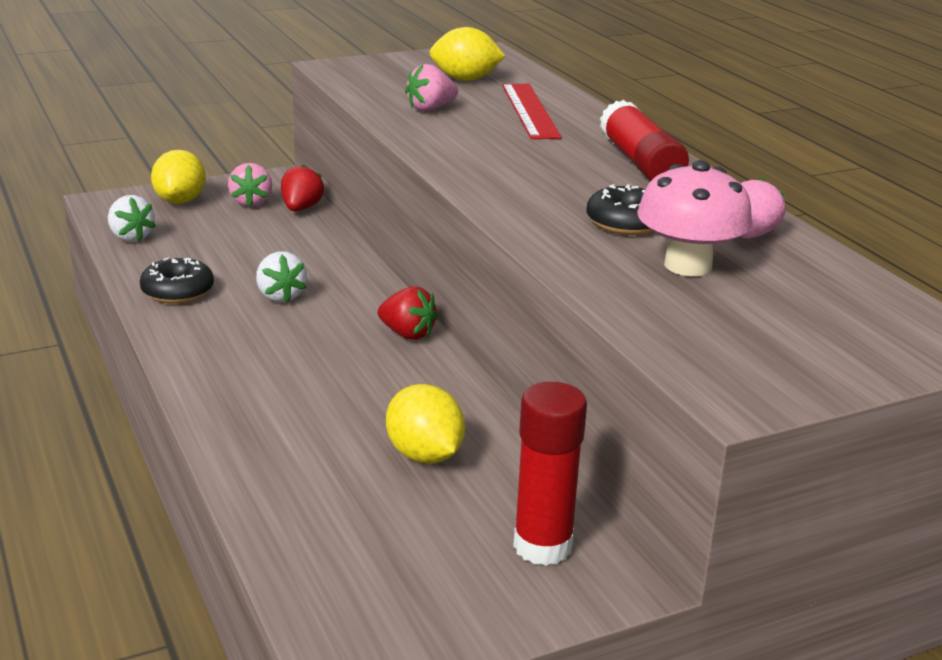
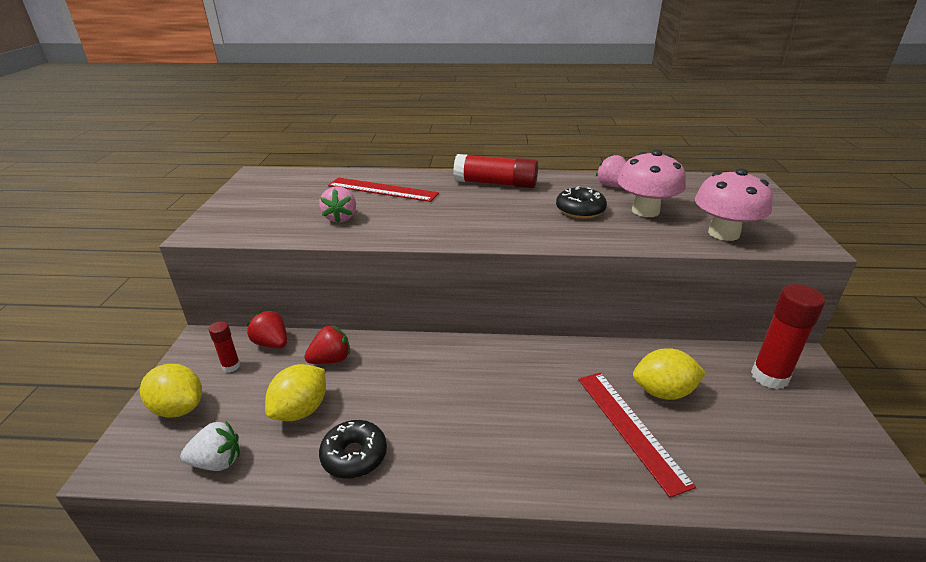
camera: 60 degrees left, 5 degrees up
pink strawberry [228,163,272,207] -> red glue stick [209,321,240,372]
white strawberry [256,251,307,303] -> none
red strawberry [378,286,438,340] -> red strawberry moved to [304,325,350,364]
yellow lemon [430,27,505,81] -> yellow lemon moved to [265,364,326,421]
none -> red ruler [578,372,696,498]
none -> pink mushroom [695,168,773,241]

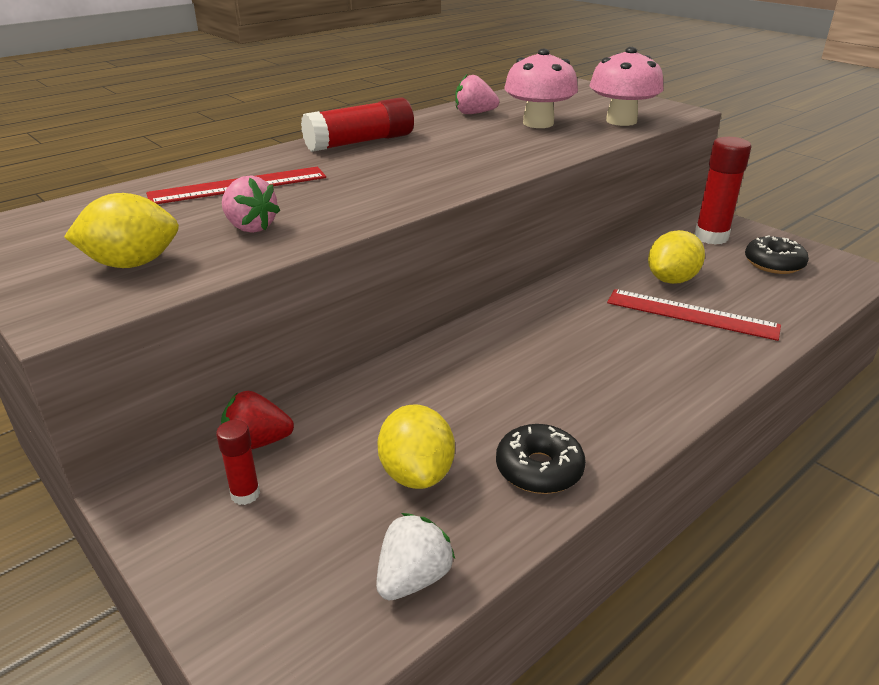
camera: 45 degrees left, 0 degrees up
yellow lemon [140,364,202,418] -> yellow lemon moved to [64,193,179,268]
red strawberry [304,325,350,364] -> none
black donut [556,186,607,219] -> black donut moved to [745,235,809,274]

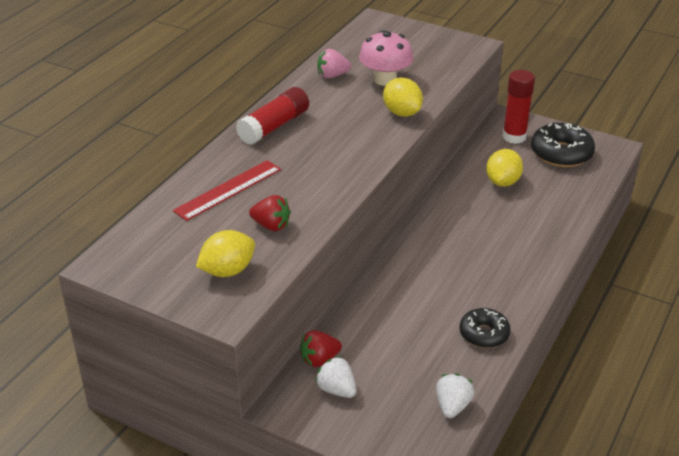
camera: 20 degrees left, 5 degrees up
red glue stick [216,420,260,505] -> white strawberry [315,356,357,398]
pink strawberry [222,176,280,233] -> red strawberry [249,195,291,231]
yellow lemon [377,405,455,489] -> yellow lemon moved to [383,78,423,117]
pink mushroom [590,47,664,126] -> none
red ruler [607,289,781,341] -> none
black donut [745,235,809,274] -> black donut [531,123,595,167], size x1.54

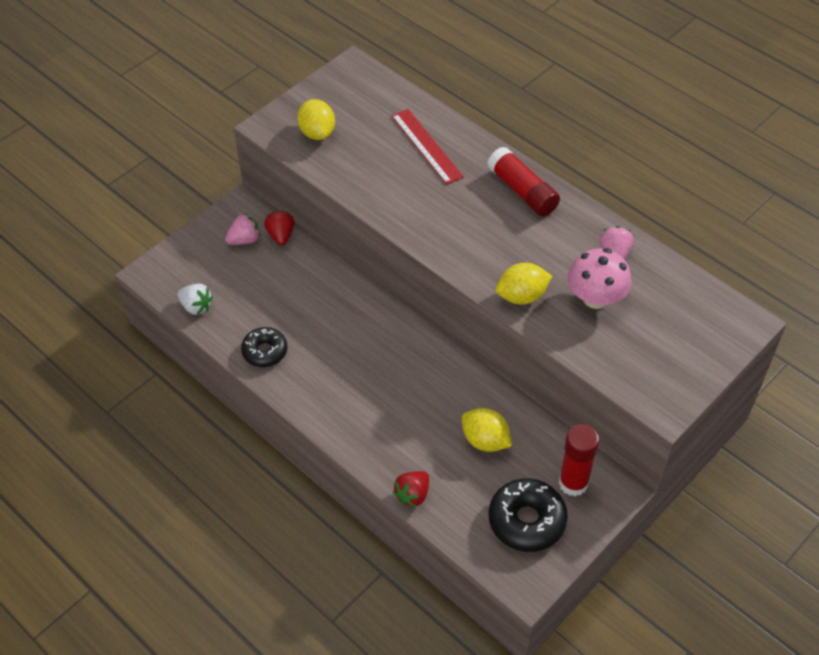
camera: 105 degrees right, 15 degrees up
red strawberry [249,195,291,231] -> red strawberry moved to [393,471,429,507]
white strawberry [315,356,357,398] -> pink strawberry [225,213,261,245]

